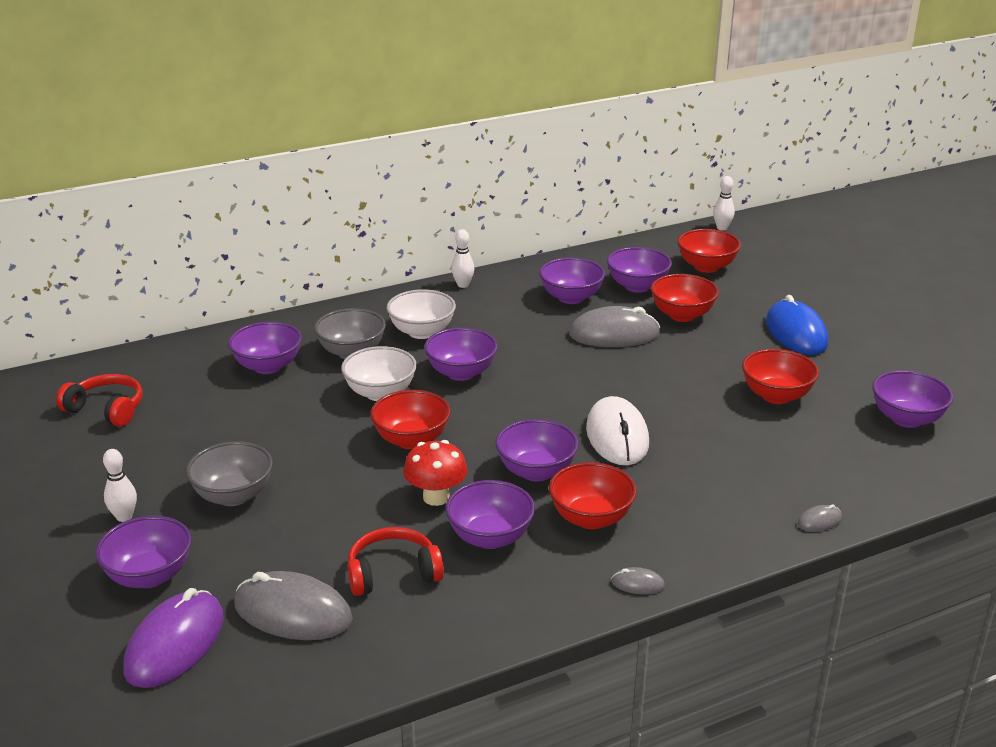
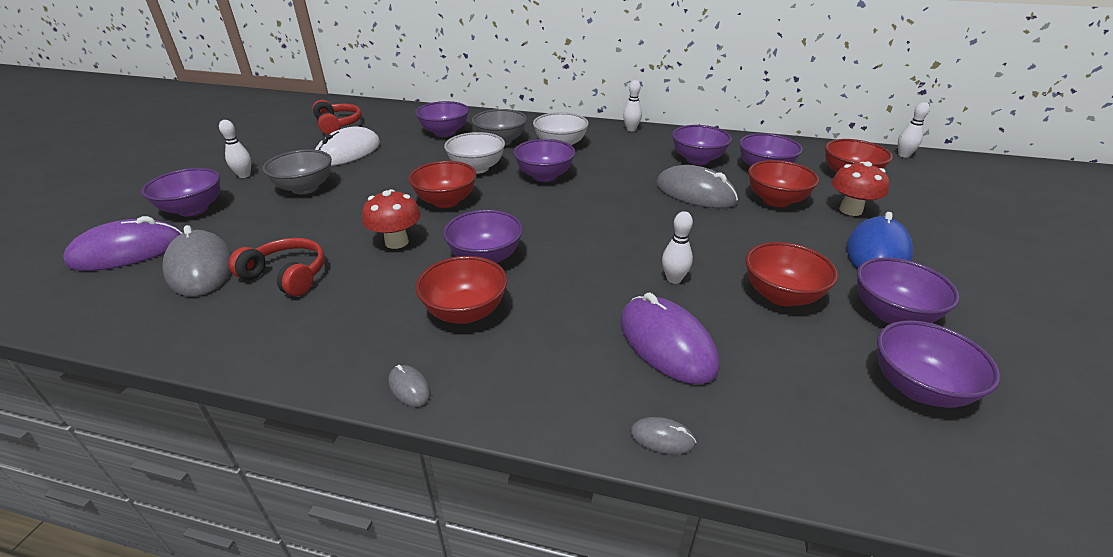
camera: 40 degrees right, 5 degrees up
purple bowl [446,480,535,549] -> purple bowl moved to [857,257,960,324]
white mouse [586,396,649,465] -> white mouse moved to [315,127,380,166]
none -> purple mouse [621,293,720,384]
none -> white bowling pin [662,211,693,284]
none -> red mushroom [831,161,889,216]

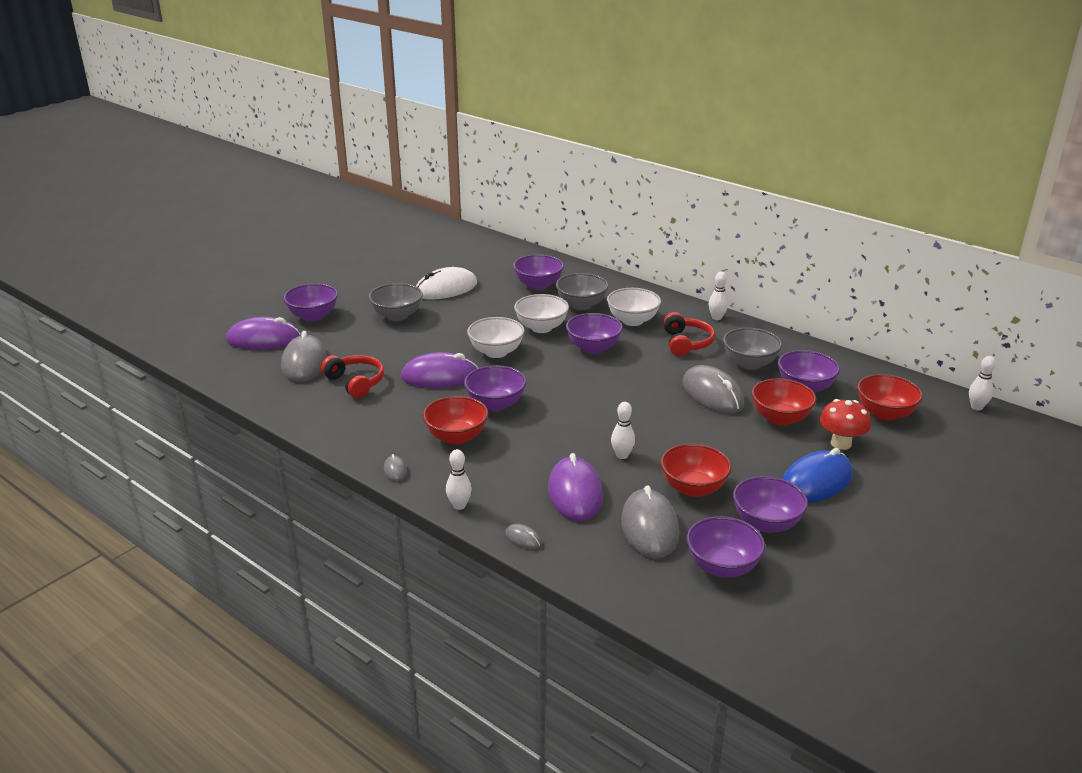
camera: 25 degrees right, 5 degrees down
white bowling pin [219,120,251,178] -> white bowling pin moved to [446,449,472,510]
red headphones [312,100,362,134] -> red headphones moved to [663,312,715,356]
red mushroom [362,189,421,249] -> purple mouse [401,352,478,388]
red bowl [408,161,477,208] -> white bowl [467,317,525,358]
purple bowl [672,125,732,165] -> grey bowl [723,328,782,370]
none -> grey mouse [621,485,679,559]

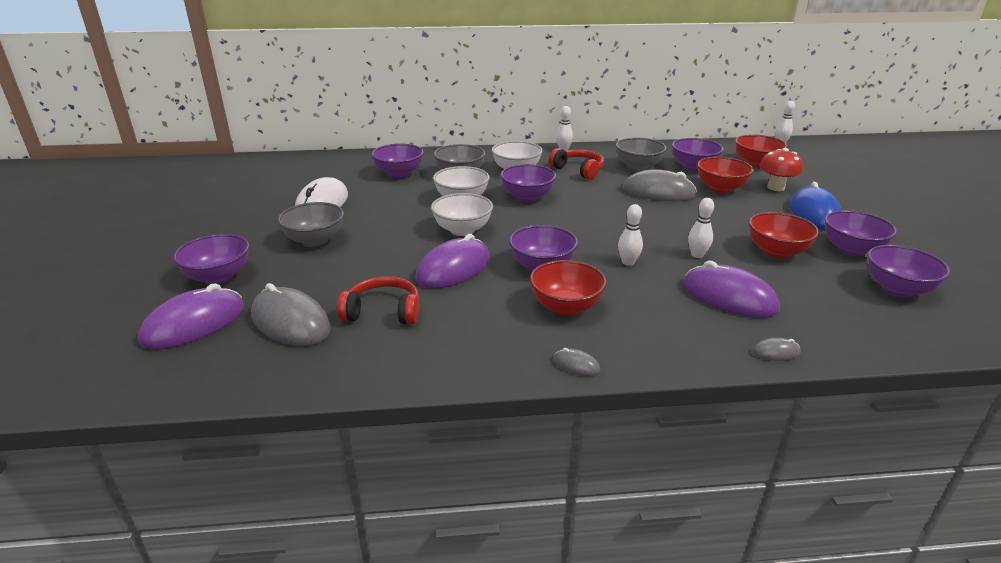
camera: 45 degrees left, 0 degrees up
white bowling pin [446,449,472,510] -> white bowling pin moved to [618,204,643,266]
grey mouse [621,485,679,559] -> none

